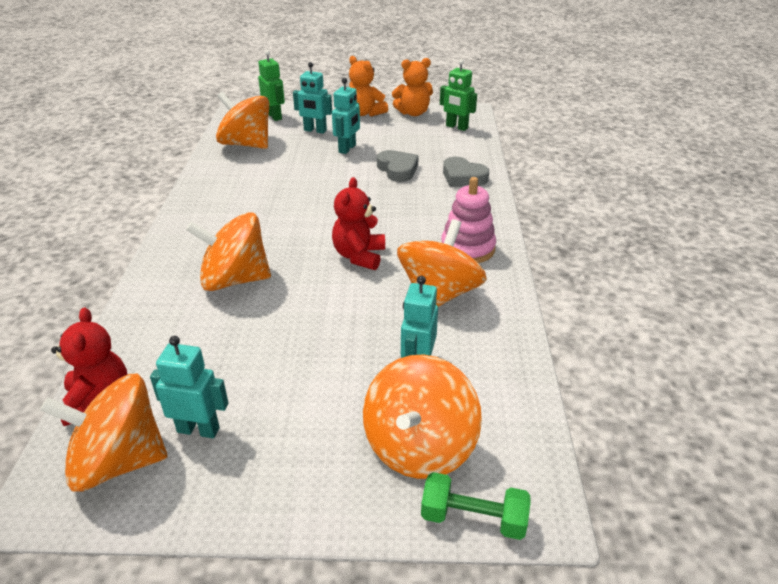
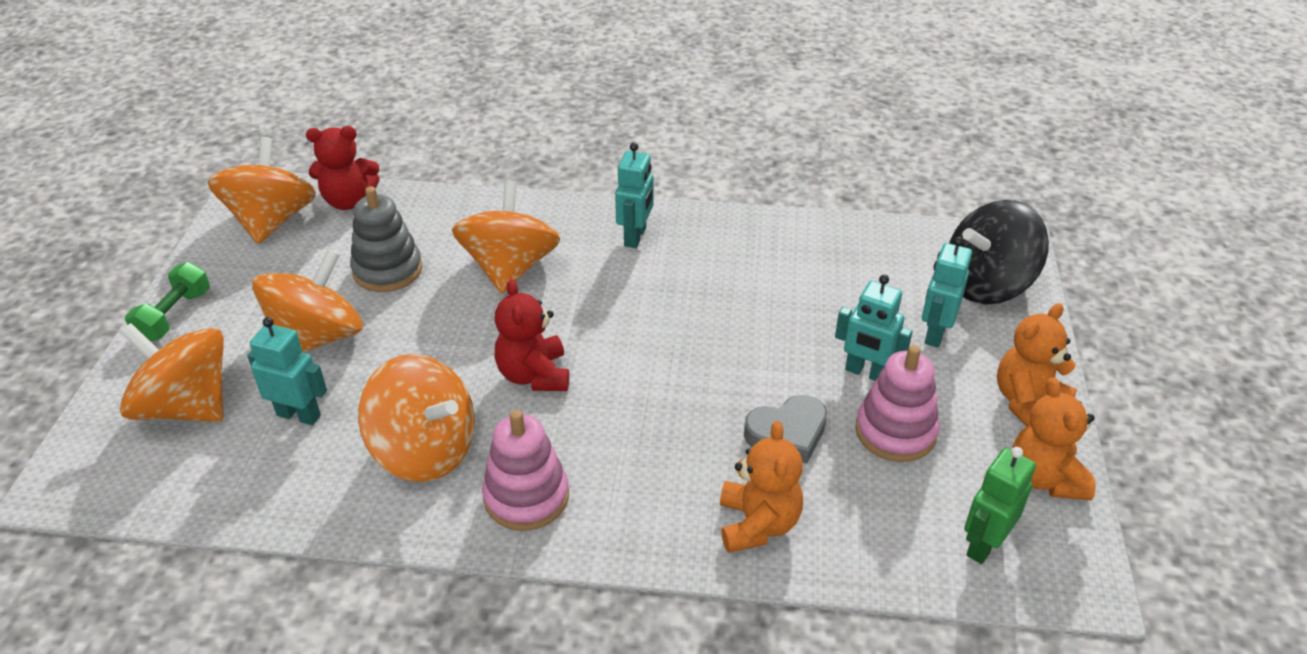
camera: 95 degrees right, 5 degrees up
turquoise robot [150,336,228,438] -> turquoise robot moved to [615,142,654,248]
orange spinning top [216,92,269,149] -> orange spinning top moved to [252,249,363,353]
green robot [258,50,285,121] -> black spinning top [949,200,1049,305]
red teddy bear [332,177,385,270] -> red teddy bear turned 120 degrees counterclockwise [495,279,569,391]
green dumbbell [421,472,530,540] -> green dumbbell moved to [125,262,210,342]
grey heart [443,157,489,187] -> orange teddy bear [720,421,803,553]
none -> grey stacking toy [350,186,422,292]
none -> pink stacking toy [855,345,940,462]

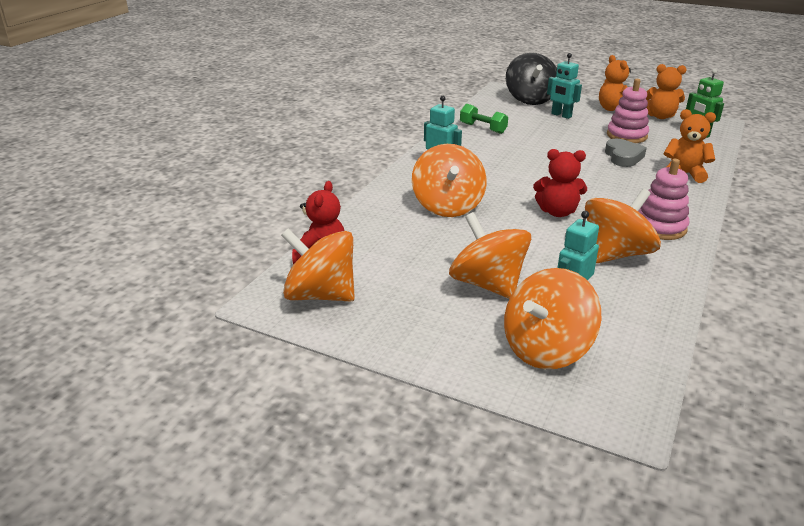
camera: 70 degrees left, 10 degrees down
green dumbbell [125,262,210,342] -> green dumbbell moved to [460,104,508,134]
grey stacking toy [350,186,422,292] -> none
orange spinning top [452,181,560,293] -> orange spinning top turned 120 degrees counterclockwise [412,144,487,217]
turquoise robot [835,274,912,381] -> none

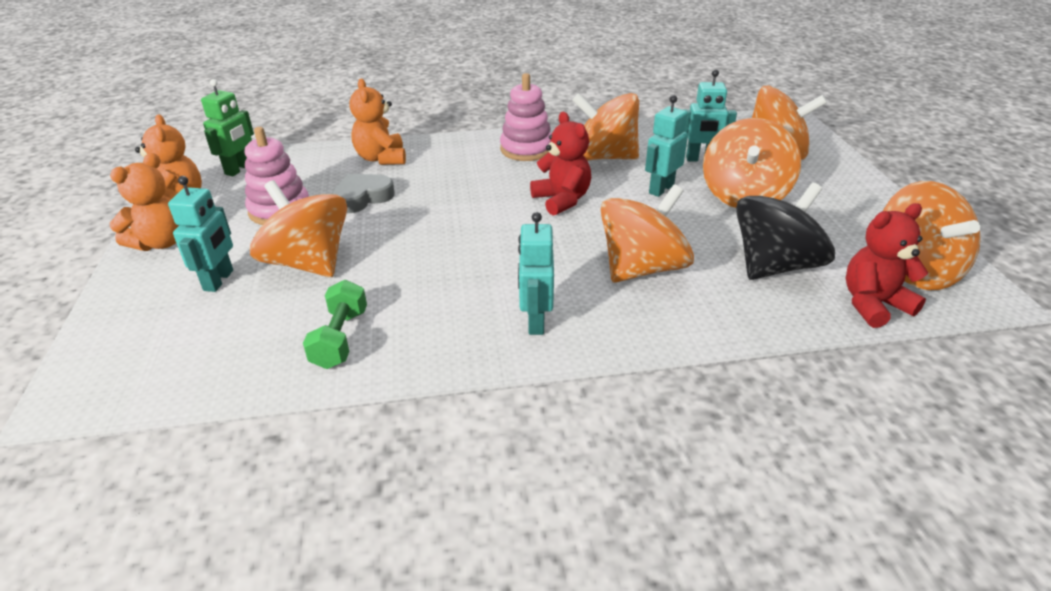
camera: 125 degrees left, 5 degrees up
black spinning top [506,53,557,105] -> black spinning top moved to [736,183,835,280]
none -> orange spinning top [250,180,347,277]
none -> turquoise robot [645,95,688,197]

